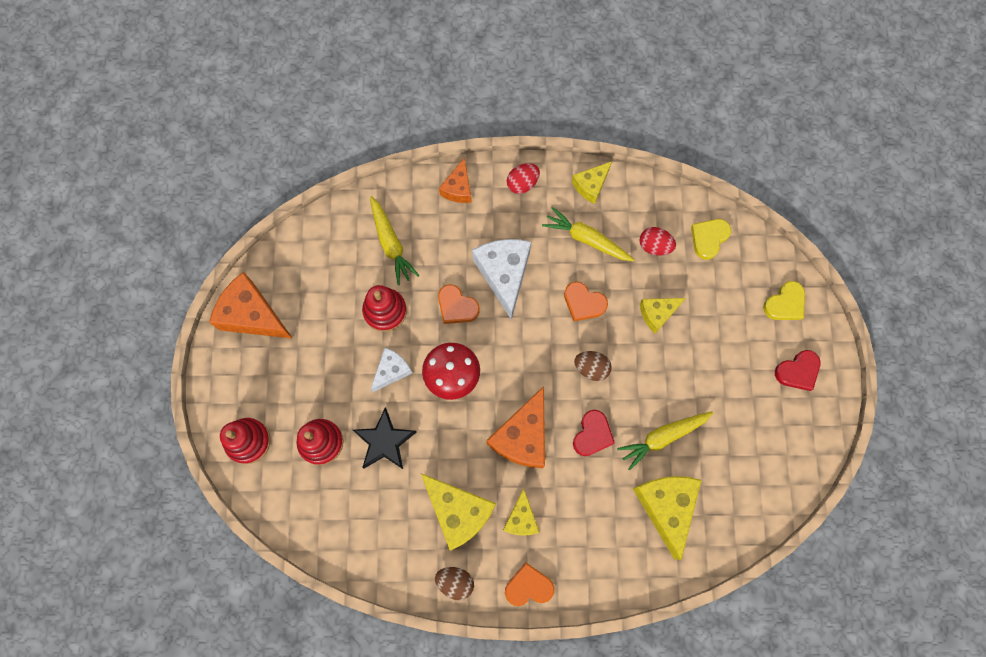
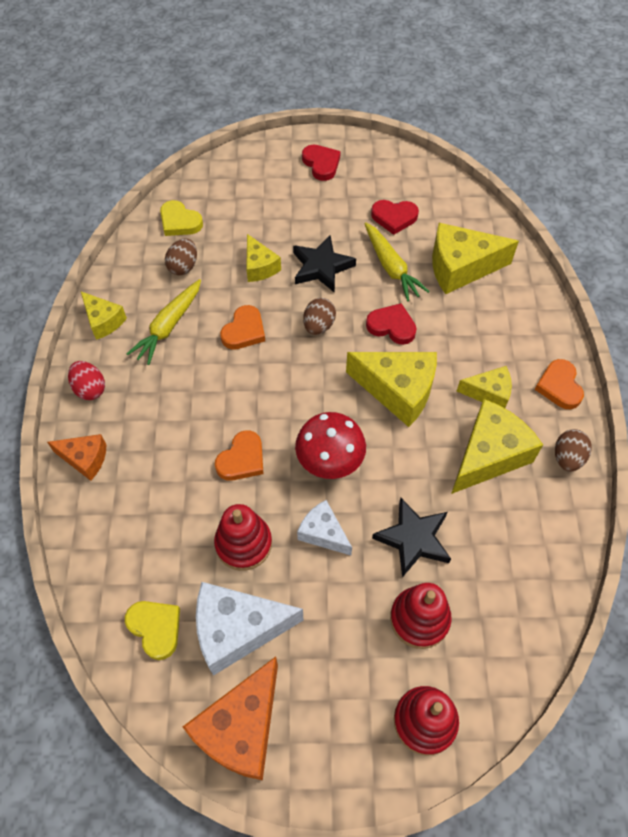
camera: 90 degrees left, 15 degrees down
yellow carrot [370,196,420,285] -> none
white cheese [472,239,531,320] -> white cheese moved to [196,582,303,676]
orange cheese [486,386,545,468] -> yellow cheese [346,352,437,427]
red egg [639,227,676,256] -> brown egg [165,238,197,275]
yellow heart [763,281,805,320] -> yellow heart moved to [125,601,180,660]
none -> black star [293,235,356,293]
none -> red heart [371,200,419,235]

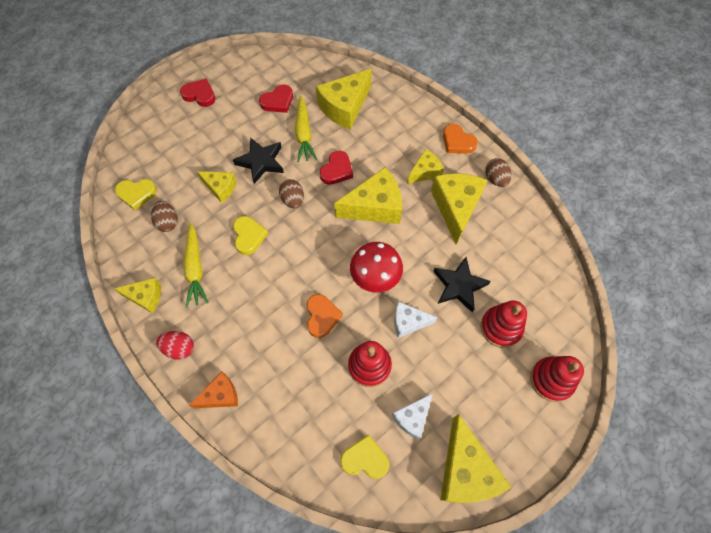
camera: 40 degrees left, 5 degrees up
orange cheese [183,657,278,780] -> yellow cheese [440,414,511,503]
white cheese [196,582,303,676] -> white cheese [392,393,433,440], size x0.58
orange heart [220,305,265,350] -> yellow heart [233,216,268,255]
yellow carrot [364,222,430,302] -> yellow carrot turned 60 degrees clockwise [295,96,317,162]
red heart [366,303,417,345] -> red heart turned 135 degrees clockwise [320,151,353,185]

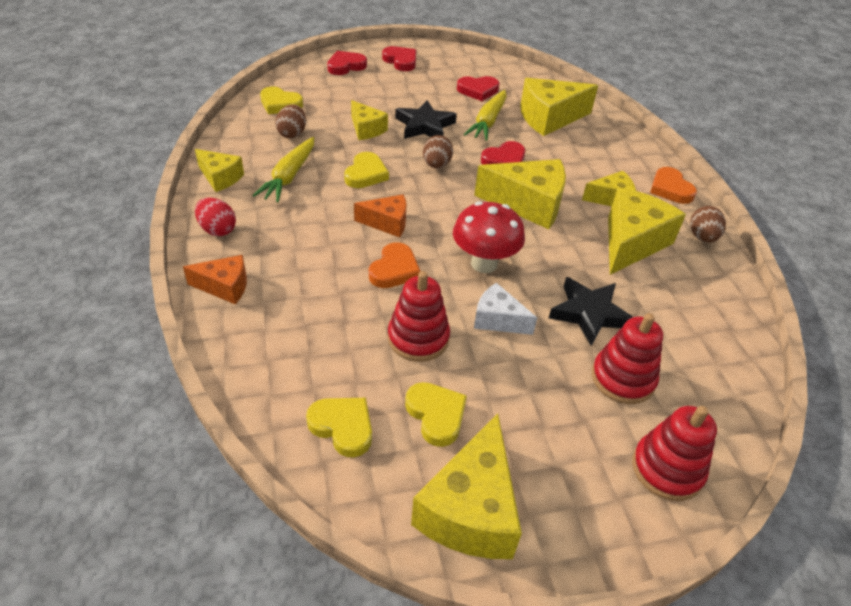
camera: 25 degrees right, 20 degrees down
white cheese [392,393,433,440] -> yellow heart [405,382,467,447]
none -> red heart [327,51,367,75]
none -> orange cheese [354,194,406,237]

